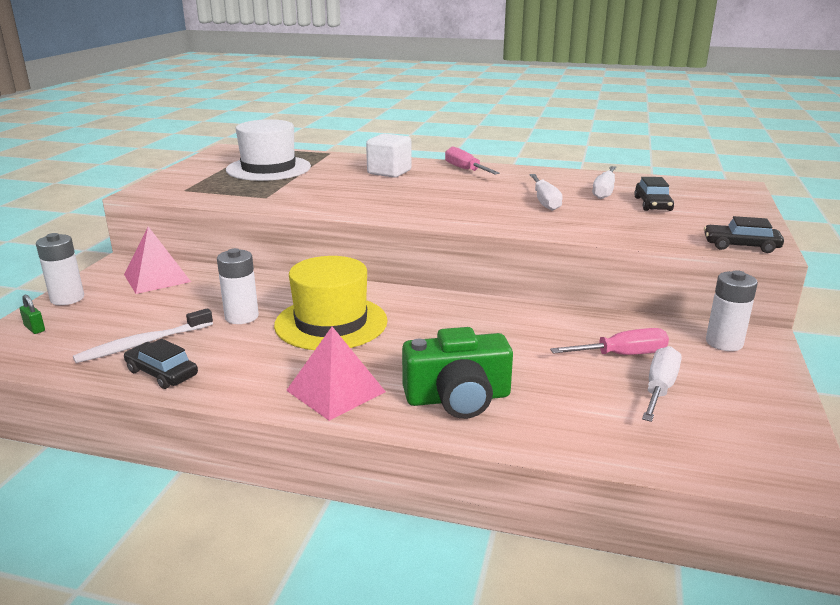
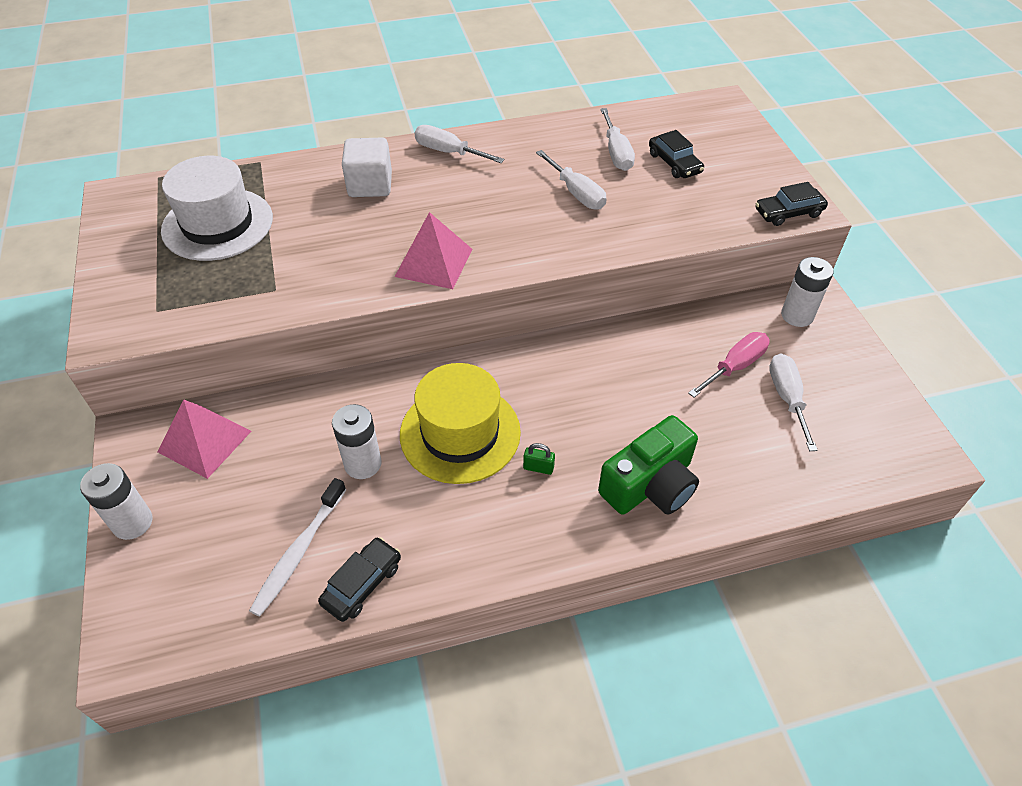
camera: 30 degrees left, 25 degrees up
green padlock [20,294,45,334] -> green padlock moved to [523,443,555,475]
black car [124,338,198,389] -> black car turned 120 degrees clockwise [318,537,401,622]
pink pyramid [286,327,386,421] -> pink pyramid moved to [395,212,473,289]
pink screwdriver [445,147,500,174] -> white screwdriver [414,125,504,163]

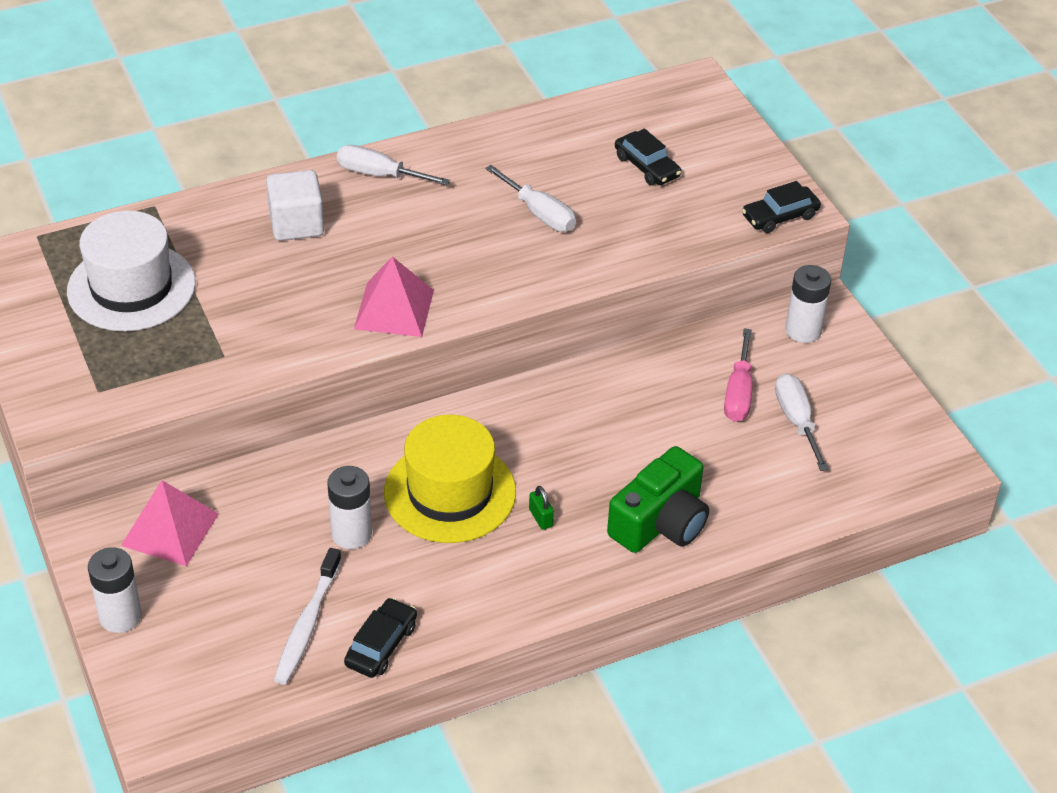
camera: 10 degrees left, 5 degrees down
green padlock [523,443,555,475] -> green padlock turned 60 degrees clockwise [529,486,554,530]
white screwdriver [600,108,635,171] -> none
pink screwdriver [688,332,770,397] -> pink screwdriver turned 150 degrees clockwise [724,329,752,422]

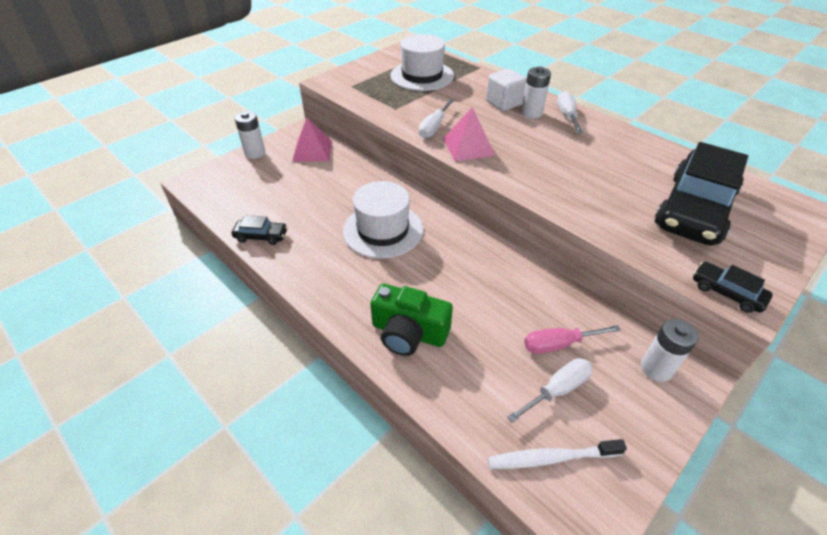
camera: 70 degrees right, 0 degrees up
white toothbrush [274,548,342,684] -> white toothbrush moved to [488,439,627,469]
white battery [327,466,372,549] -> white battery moved to [521,67,551,119]
yellow hat [384,415,516,543] -> white hat [343,181,423,258]
white screwdriver [485,165,576,232] -> white screwdriver moved to [419,99,454,139]
green padlock [529,486,554,530] -> none
black car [615,129,681,185] -> black car [655,142,748,246], size x2.30

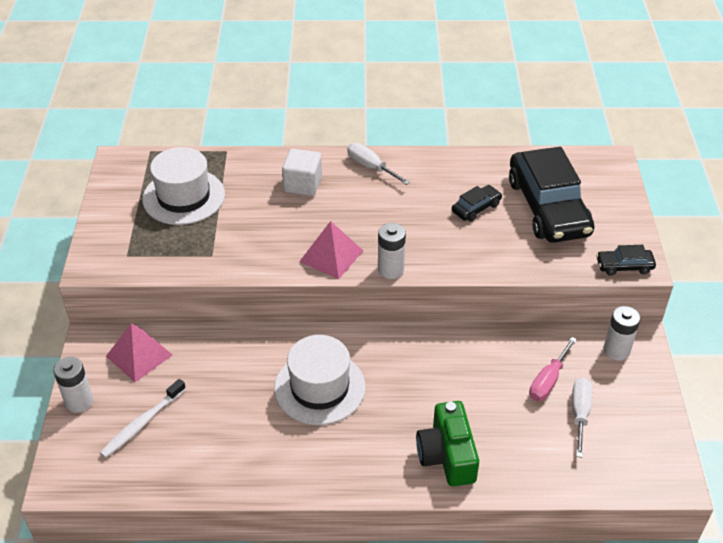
camera: 45 degrees left, 0 degrees up
black car [232,215,288,245] -> black car moved to [452,185,502,222]
green camera [370,284,453,356] -> green camera turned 105 degrees clockwise [416,401,479,486]
white screwdriver [419,99,454,139] -> none
white toothbrush [488,439,627,469] -> white toothbrush moved to [100,379,186,458]
white battery [521,67,551,119] -> white battery moved to [378,223,406,279]

